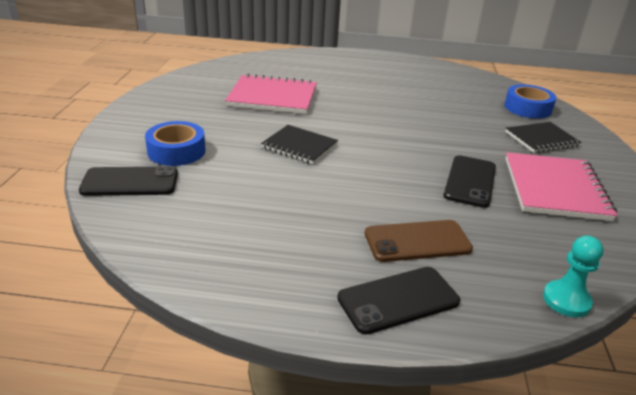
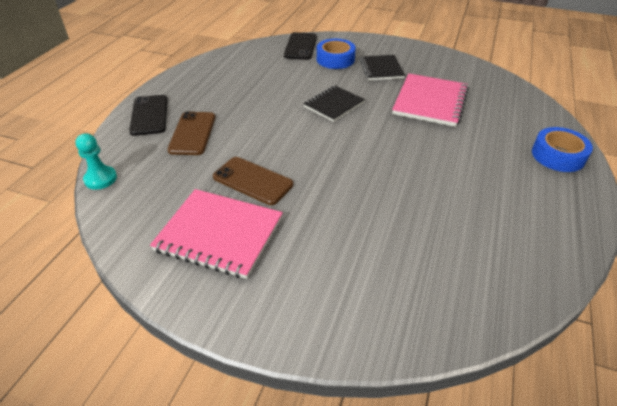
camera: 105 degrees right, 10 degrees up
black phone [444,155,496,208] -> brown phone [213,157,293,205]
blue tape [504,84,556,119] -> blue tape moved to [532,127,593,172]
black notebook [505,122,581,153] -> black notebook moved to [359,55,405,80]

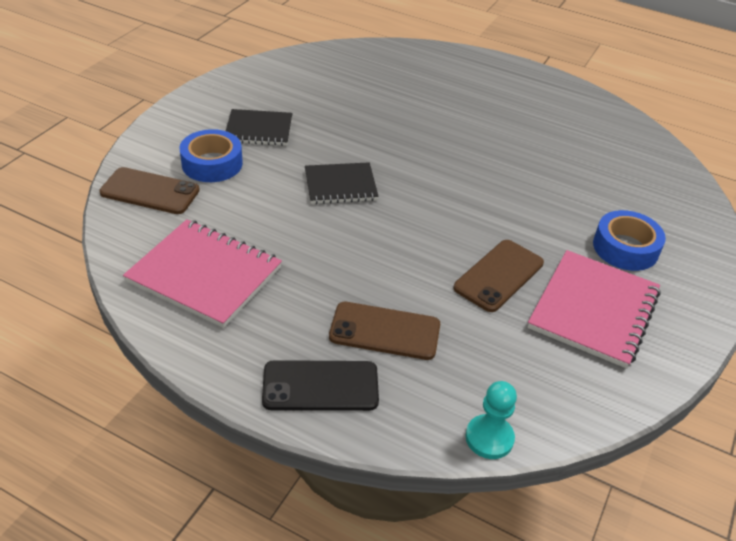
camera: 85 degrees left, 0 degrees up
black phone [284,32,317,60] -> brown phone [99,167,200,214]
black notebook [303,86,365,122] -> black notebook turned 60 degrees counterclockwise [305,162,379,204]
pink notebook [392,73,469,127] -> pink notebook moved to [123,219,282,328]
blue tape [532,127,593,172] -> blue tape moved to [593,210,666,271]

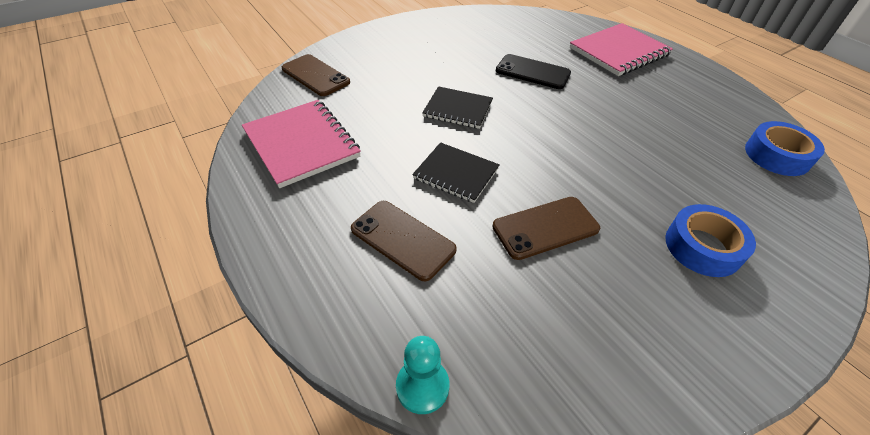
camera: 30 degrees right, 5 degrees up
blue tape [179,129,243,182] -> blue tape moved to [745,121,825,176]
black notebook [226,109,293,146] -> black notebook moved to [412,142,500,203]
black phone [262,360,379,411] -> black phone moved to [496,54,571,89]
pink notebook [527,250,660,368] -> pink notebook moved to [570,23,673,76]

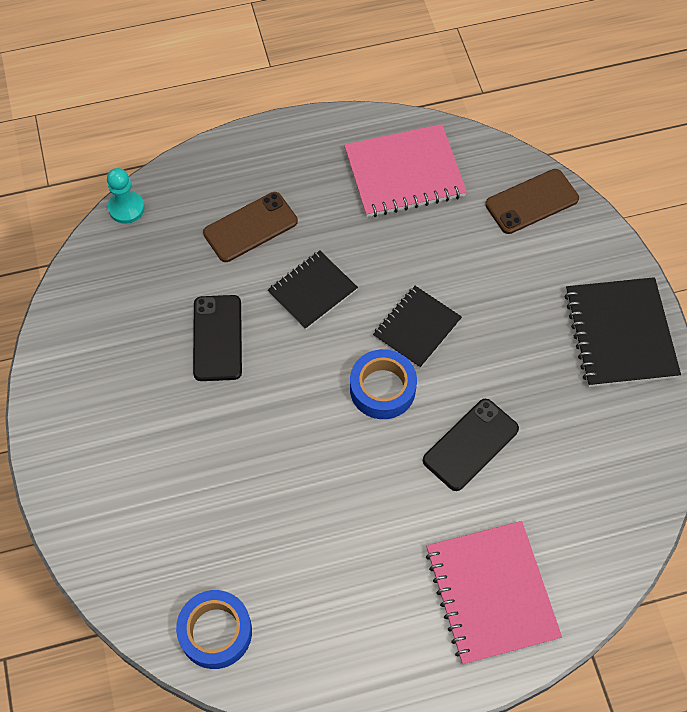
camera: 110 degrees right, 15 degrees up
brown phone [492,197,600,260] -> black phone [193,295,242,381]
blue tape [665,204,756,277] -> blue tape moved to [350,349,417,419]
none -> black notebook [564,277,681,387]

